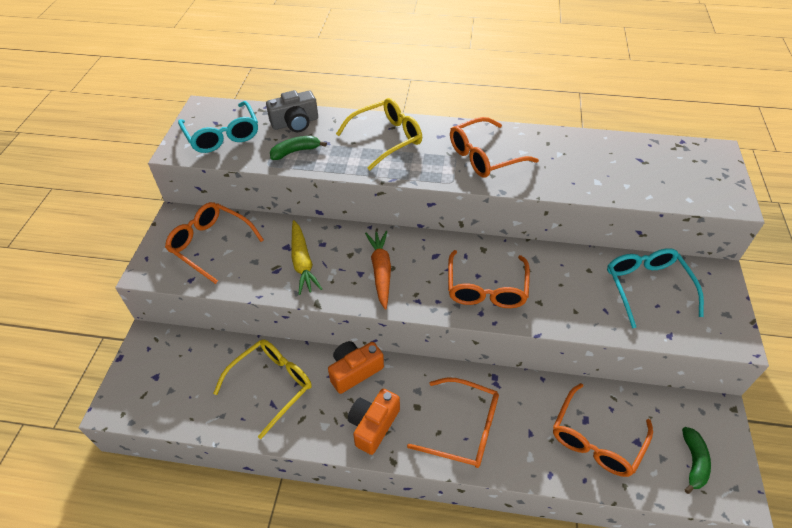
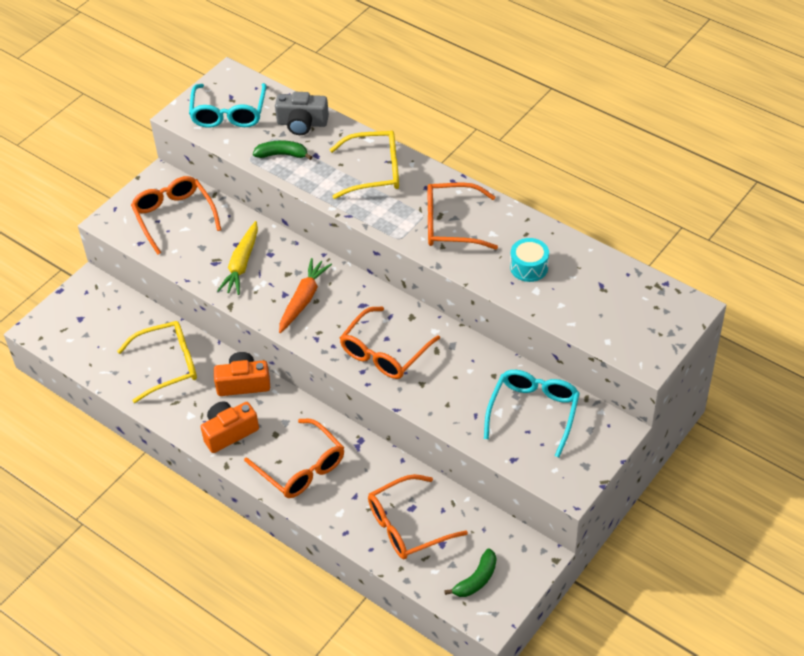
camera: 30 degrees right, 0 degrees up
none -> turquoise drum [510,238,549,282]

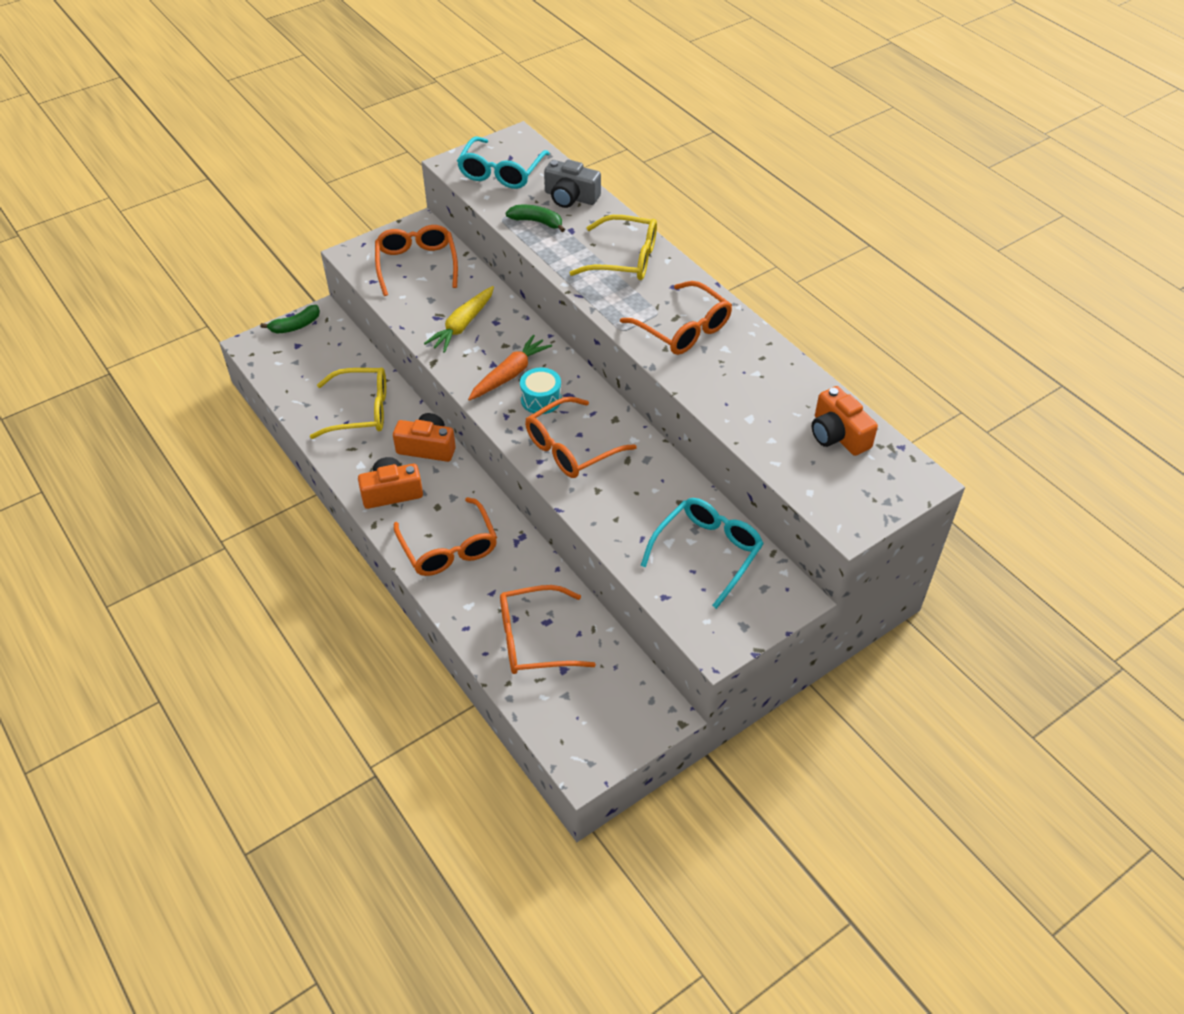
camera: 15 degrees right, 0 degrees up
orange glasses [427,182,498,250] -> orange glasses turned 150 degrees counterclockwise [620,281,732,355]
green banana [444,549,496,597] -> green banana moved to [260,305,320,334]
turquoise drum [510,238,549,282] -> turquoise drum moved to [520,368,562,414]
none -> orange camera [812,386,878,456]

